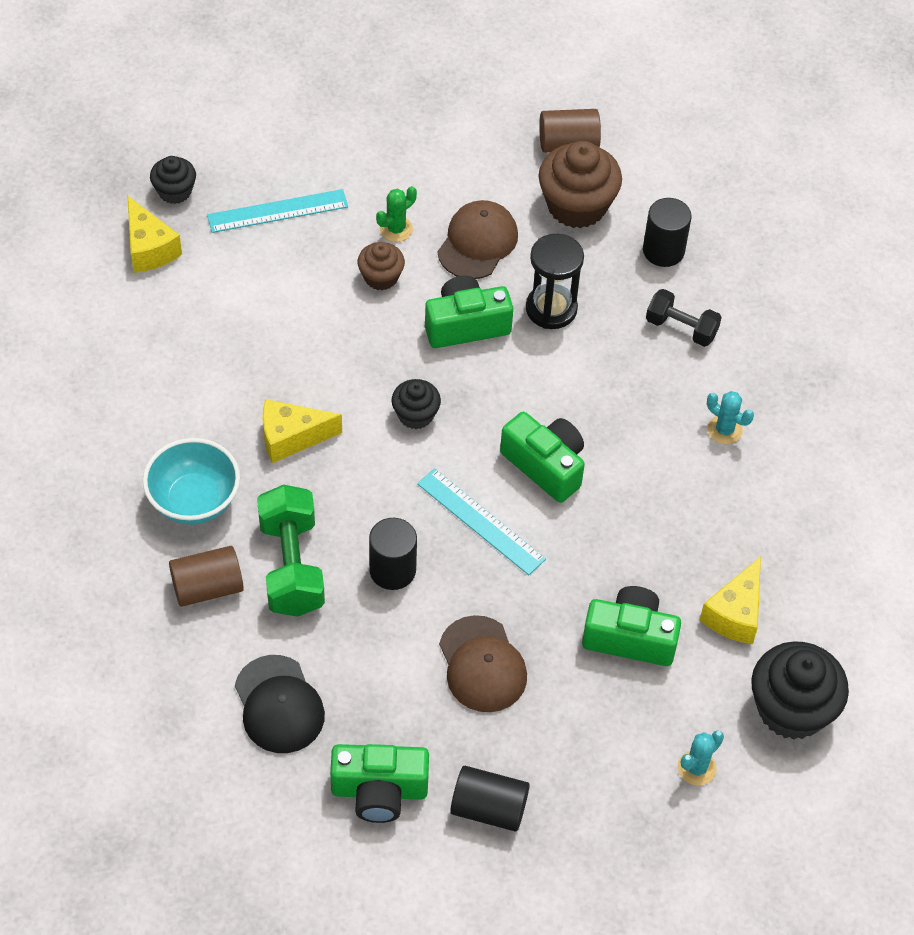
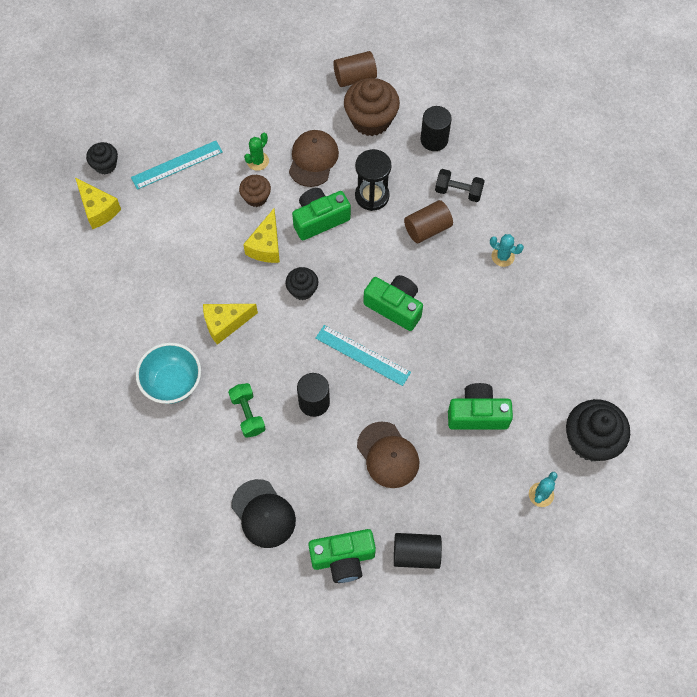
camera: 10 degrees left, 10 degrees up
brown cylinder [169,546,244,607] -> brown cylinder moved to [404,200,453,243]
green dumbbell [257,485,325,617] -> green dumbbell [228,383,266,438], size x0.62
yellow cheese [700,557,761,644] -> yellow cheese moved to [243,208,280,263]

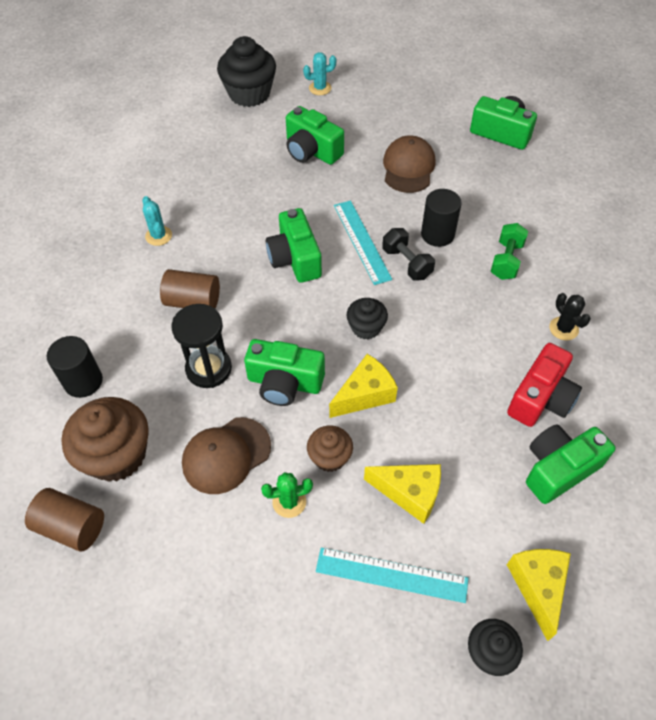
camera: 140 degrees left, 10 degrees down
turquoise bowl [136,342,201,404] -> black cactus [549,293,591,341]
yellow cheese [203,304,258,345] -> yellow cheese moved to [364,464,441,524]
black cap [231,479,296,548] -> none
black cylinder [394,533,442,569] -> none
black dumbbell [435,169,485,202] -> black dumbbell moved to [382,228,435,281]
none -> red camera [507,343,582,427]
none -> green camera [526,425,616,504]

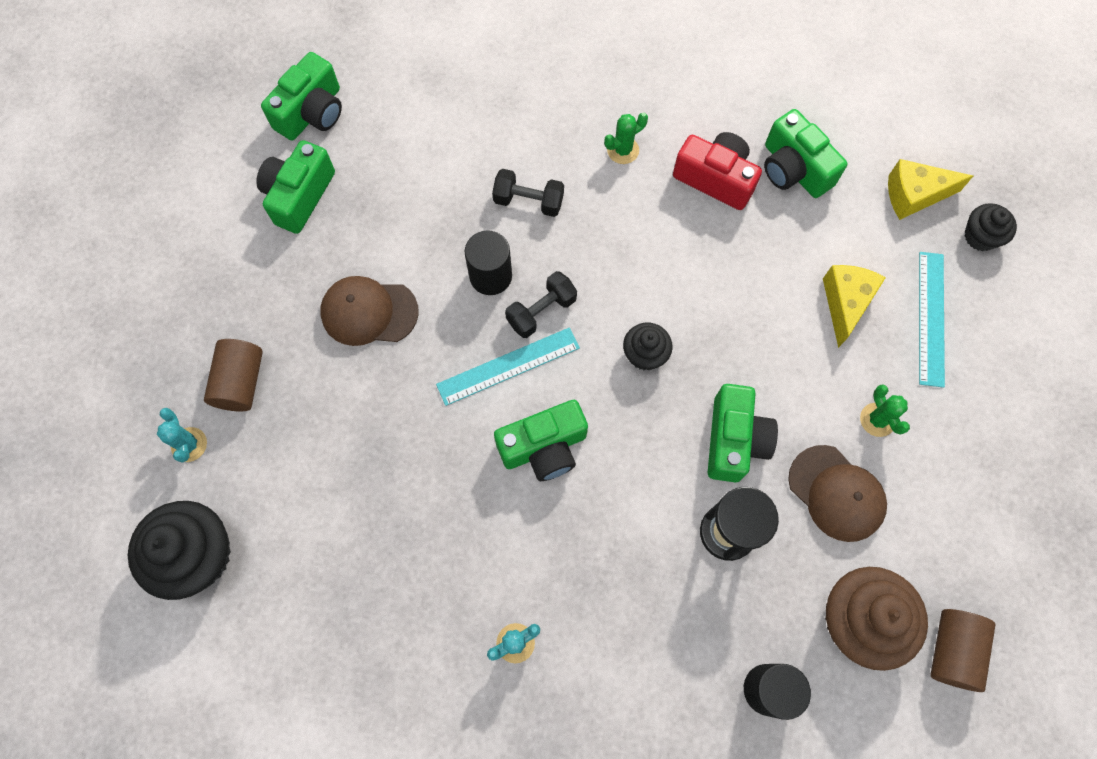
camera: 95 degrees left, 15 degrees up
brown cylinder [160,269,220,308] -> brown cylinder moved to [204,339,263,411]
green camera [286,106,344,165] -> green camera moved to [261,52,342,141]
brown cupcake [307,425,353,472] -> none
yellow cheese [329,354,398,418] -> none
green dumbbell [491,223,528,280] -> black dumbbell [492,169,564,217]
black cactus [549,293,591,341] -> green cactus [604,113,648,164]

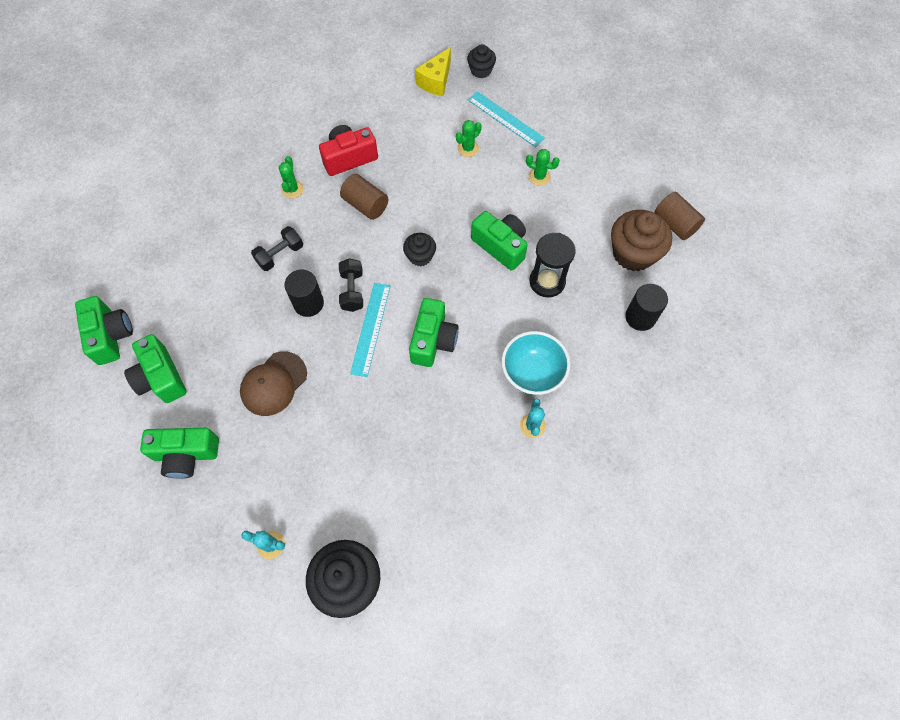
camera: 55 degrees left, 5 degrees down
brown cylinder [204,339,263,411] -> brown cylinder moved to [340,174,388,220]
green camera [764,109,847,198] -> green camera moved to [140,428,219,478]
brown cap [788,445,887,542] -> none
yellow cheese [823,265,886,348] -> green cactus [456,120,482,157]
none -> turquoise bowl [502,331,571,395]

